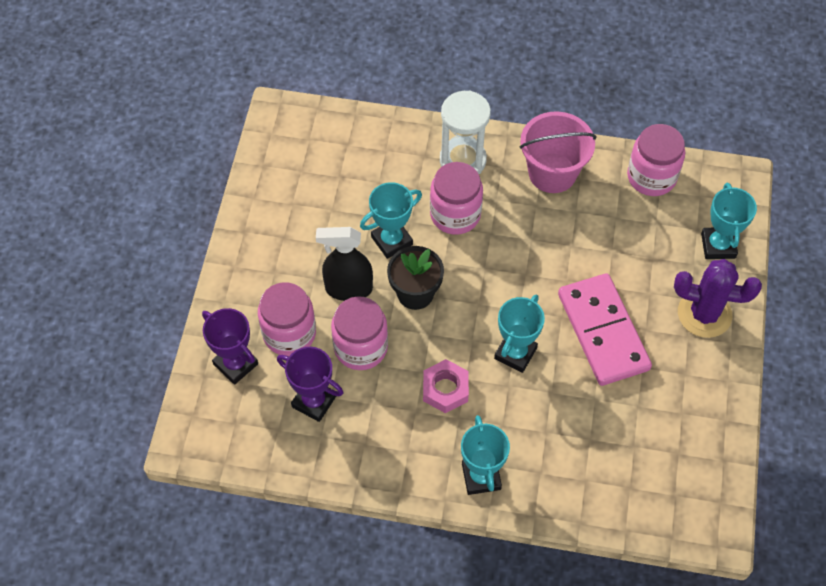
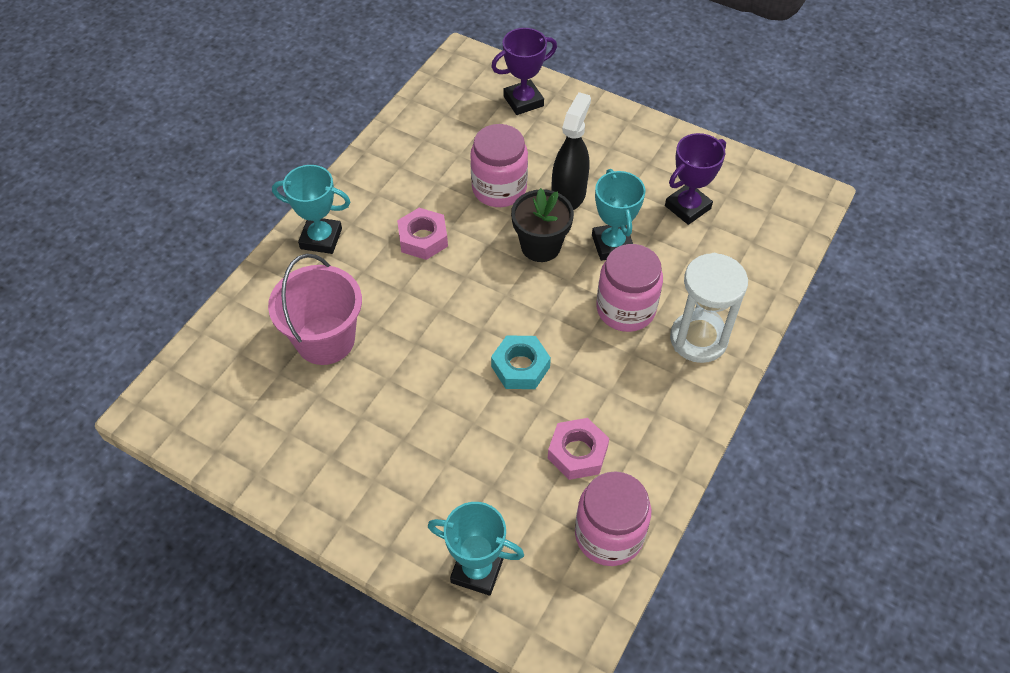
camera: 110 degrees right, 5 degrees down
pink jar [258,282,316,356] -> none
purple trophy [277,347,343,422] -> purple trophy moved to [665,133,726,225]
turquoise trophy [494,294,545,373] -> none
pink bucket [520,112,597,193] -> pink bucket moved to [268,254,362,365]
pink domino [558,273,652,386] -> none
purple cactus [674,259,762,338] -> none
none -> turquoise nut [491,335,551,389]
none -> pink nut [548,418,609,480]

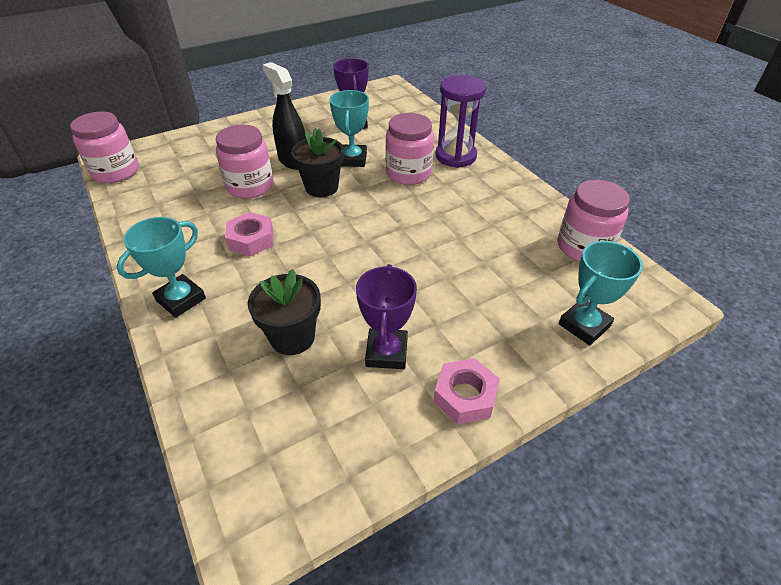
camera: 60 degrees left, 10 degrees down
pink bucket [268,254,362,365] -> black flower pot [248,269,321,355]
purple trophy [491,28,557,115] -> purple trophy moved to [356,264,417,369]
turquoise nut [491,335,551,389] -> none
pink nut [548,418,609,480] -> pink nut moved to [433,358,500,424]
turquoise trophy [592,169,645,261] -> turquoise trophy turned 75 degrees clockwise [329,90,369,167]
white hourglass [670,253,748,363] -> purple hourglass [435,75,486,168]
none -> pink jar [70,112,139,183]

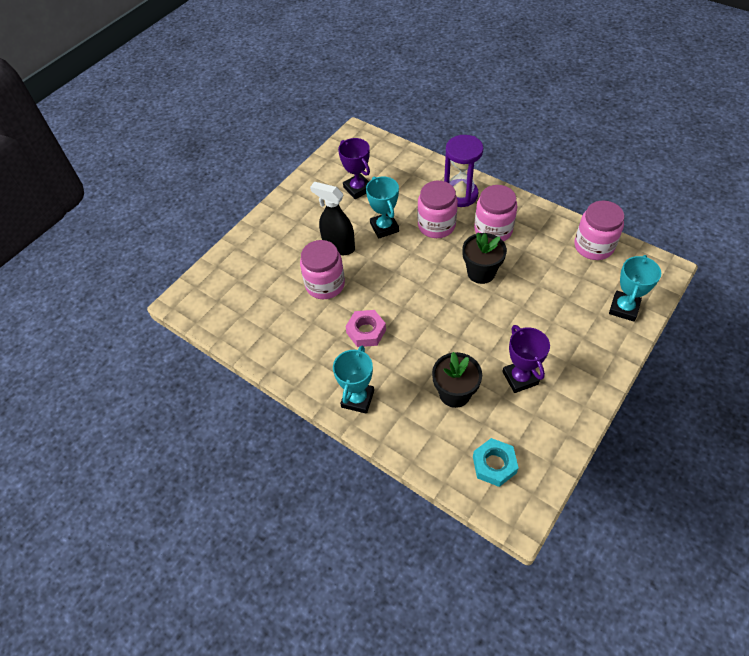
camera: 20 degrees left, 10 degrees up
pink jar [70,112,139,183] -> pink jar moved to [474,185,517,241]
black flower pot [291,128,344,197] -> black flower pot moved to [462,232,507,284]
pink nut [433,358,500,424] -> none
none -> turquoise nut [473,438,518,487]

